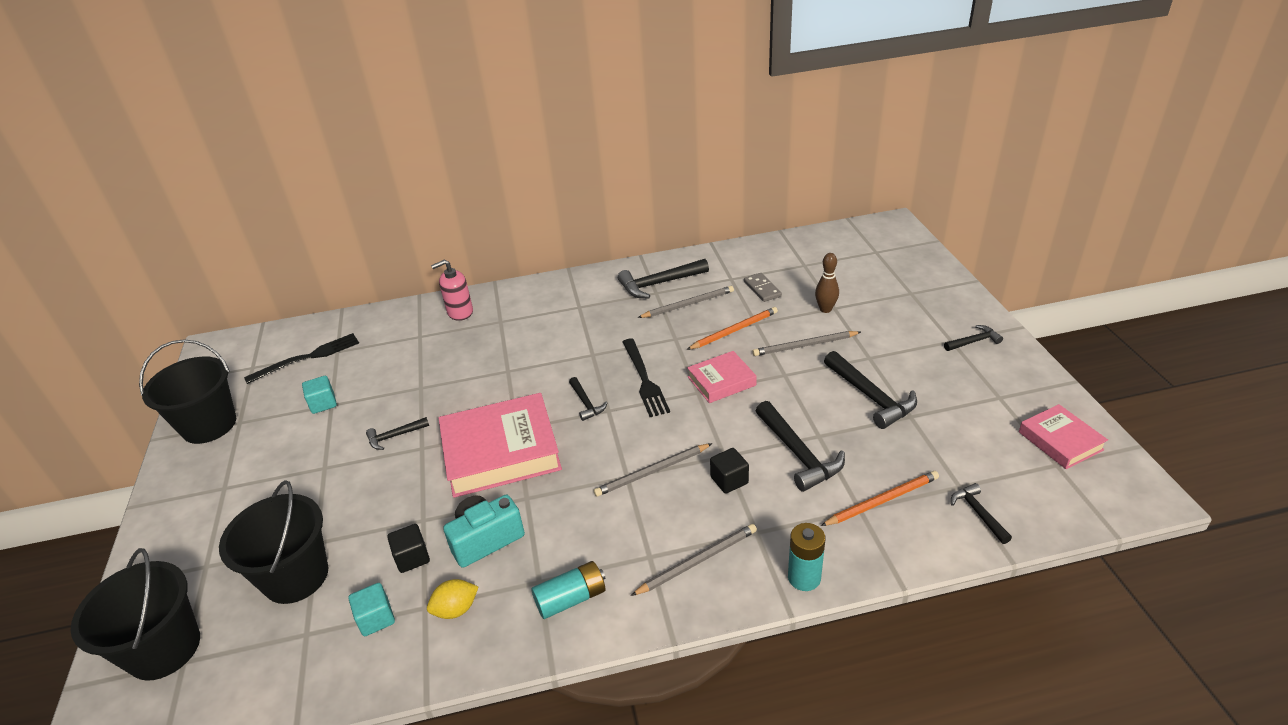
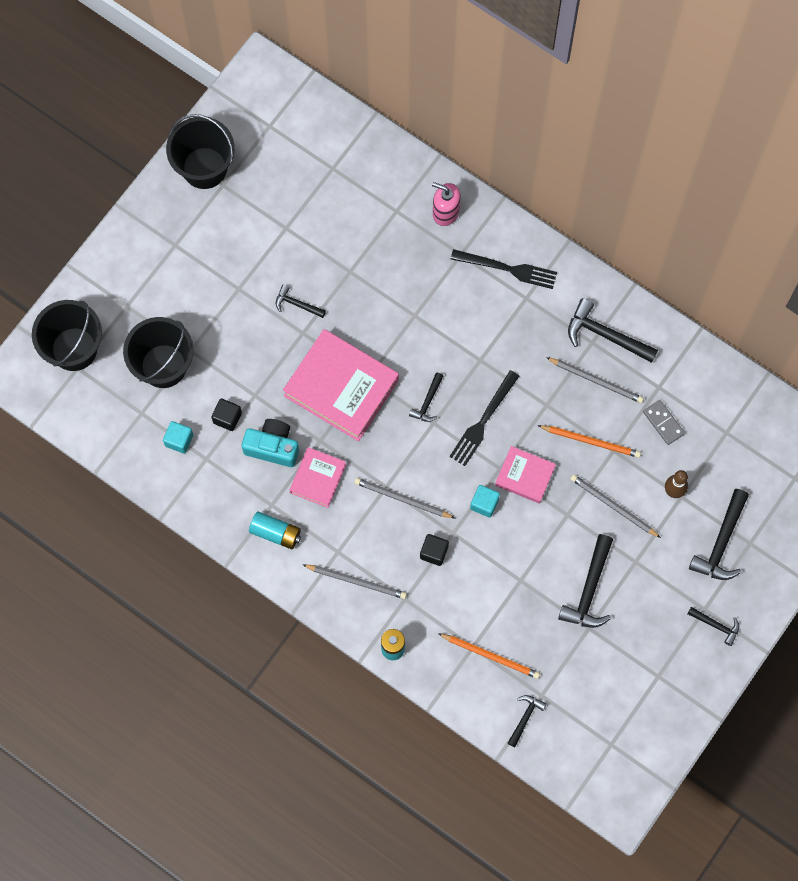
camera: 45 degrees right, 35 degrees up
black fork [244,333,359,384] -> black fork moved to [451,249,557,289]
turquoise cube [302,376,337,414] -> turquoise cube moved to [470,485,500,518]
yellow lemon [427,579,478,619] -> none
grey domino [744,273,782,302] -> grey domino turned 60 degrees counterclockwise [643,400,685,445]
black hammer [756,401,845,492] -> black hammer moved to [689,489,749,580]
pink book [1019,404,1108,469] -> pink book moved to [289,447,346,508]

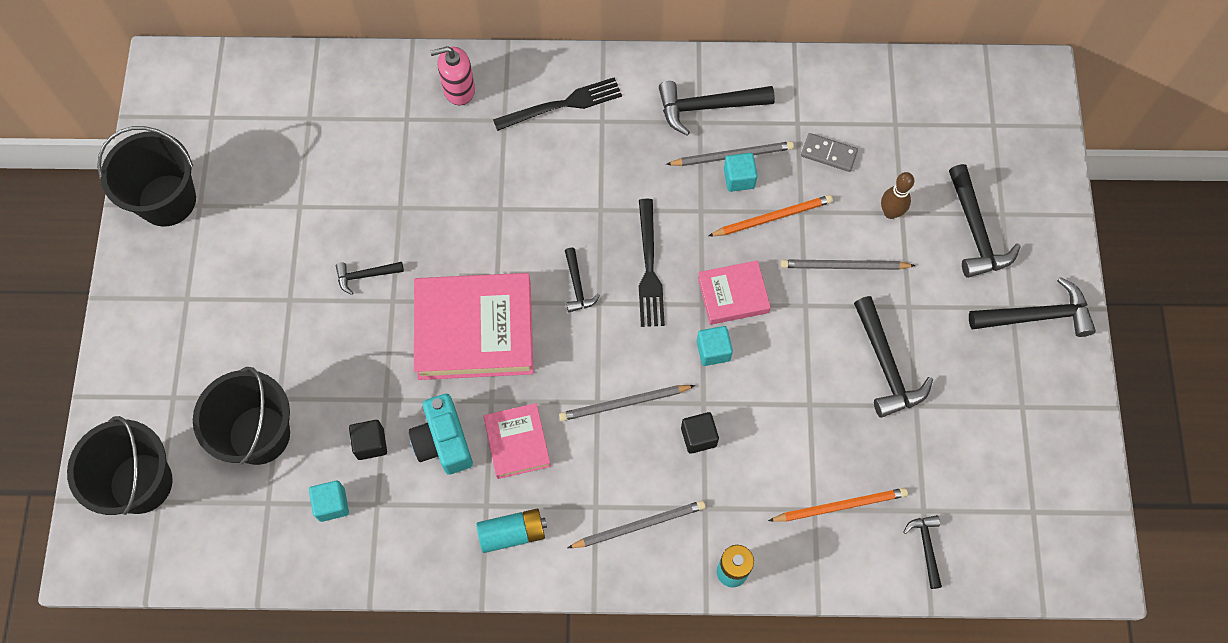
camera: 35 degrees left, 5 degrees down
turquoise camera [242,419,299,467] -> turquoise camera turned 90 degrees counterclockwise [409,394,473,475]
black hammer [688,607,739,646] -> black hammer [969,277,1096,337], size x1.79
none -> turquoise cube [724,153,758,192]

